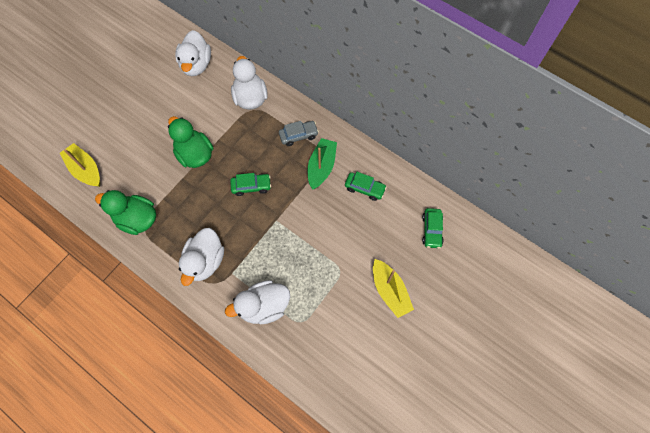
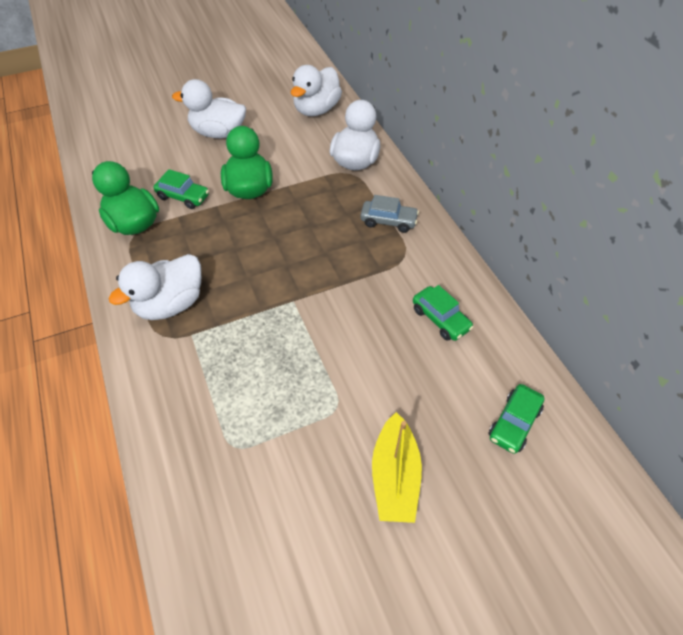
camera: 30 degrees right, 15 degrees down
yellow boat [60,143,100,187] -> none
white duck [225,280,290,324] -> white duck moved to [172,79,246,138]
green car [230,173,271,196] -> green car moved to [154,169,209,209]
green boat [308,138,337,190] -> none

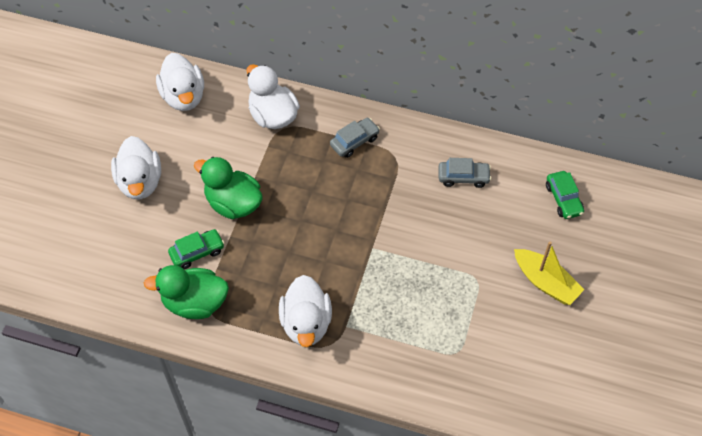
camera: 50 degrees left, 5 degrees up
white duck [172,79,246,138] -> white duck turned 60 degrees counterclockwise [111,136,161,199]
green car [413,285,474,341] -> grey car [439,158,491,188]

